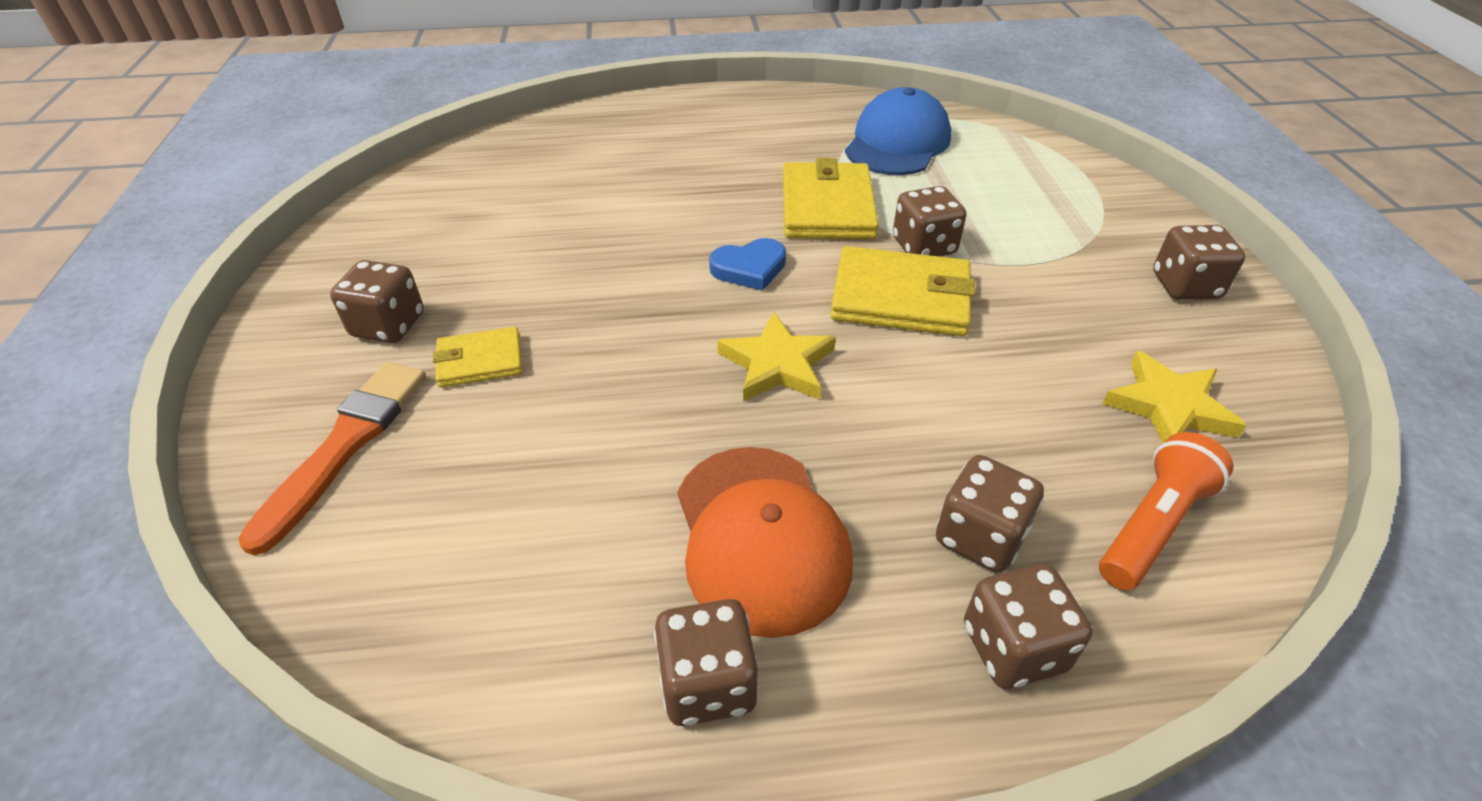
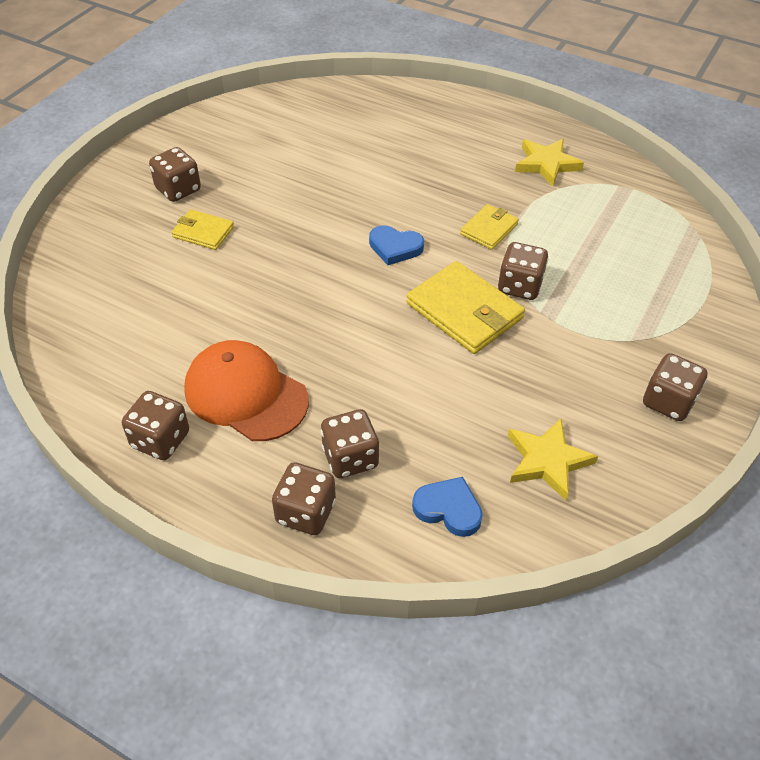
camera: 35 degrees right, 5 degrees up
orange brush [238,362,426,556] -> none
orange cap [678,447,853,638] -> orange cap turned 105 degrees clockwise [184,340,309,441]
yellow star [717,312,836,402] -> yellow star moved to [515,139,584,187]
yellow wallet [783,158,879,239] -> yellow wallet [460,204,519,250], size x0.57
blue cap [845,87,951,175] -> none
orange flashlight [1099,432,1234,590] -> blue heart [412,477,483,537]

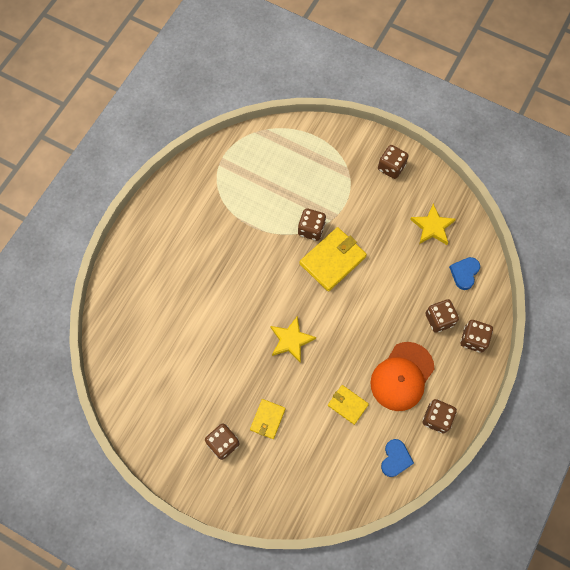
camera: 90 degrees left, 20 degrees up
blue heart [369,225,424,265] -> blue heart moved to [381,439,414,477]
yellow wallet [460,204,519,250] -> yellow wallet moved to [328,385,369,425]
yellow star [515,139,584,187] -> yellow star moved to [270,316,316,363]

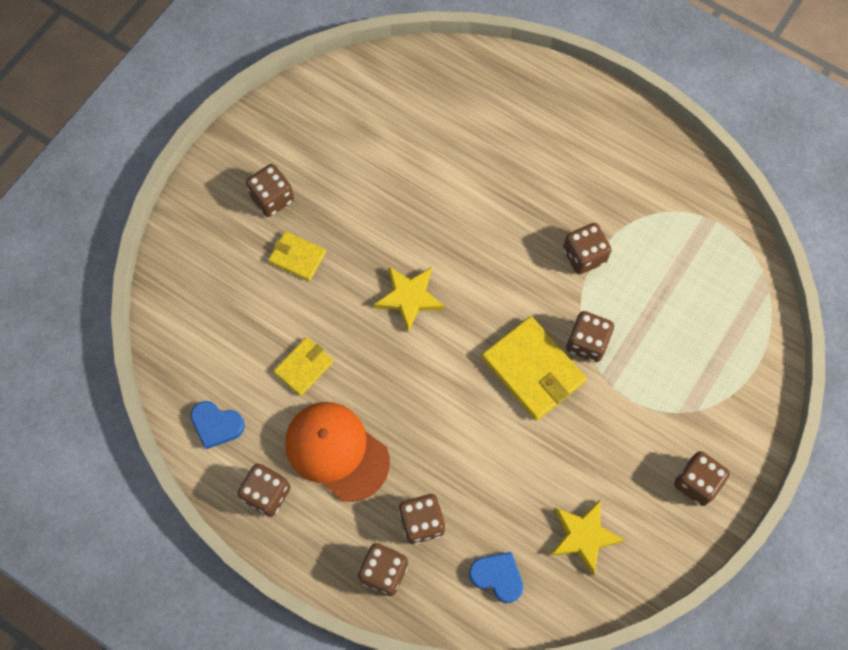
camera: 95 degrees right, 0 degrees up
none -> brown dice [563,223,612,274]

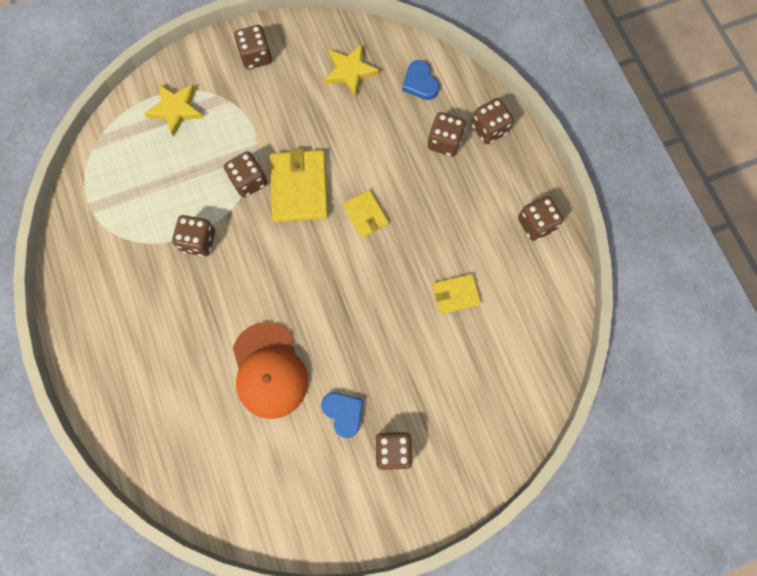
camera: 145 degrees left, 5 degrees up
blue heart [191,401,245,449] -> blue heart moved to [321,392,363,438]
yellow wallet [268,231,326,281] -> yellow wallet moved to [343,190,389,238]
orange cap [285,402,390,502] -> orange cap moved to [233,322,308,419]
yellow star [374,267,444,332] -> yellow star moved to [144,84,204,137]

